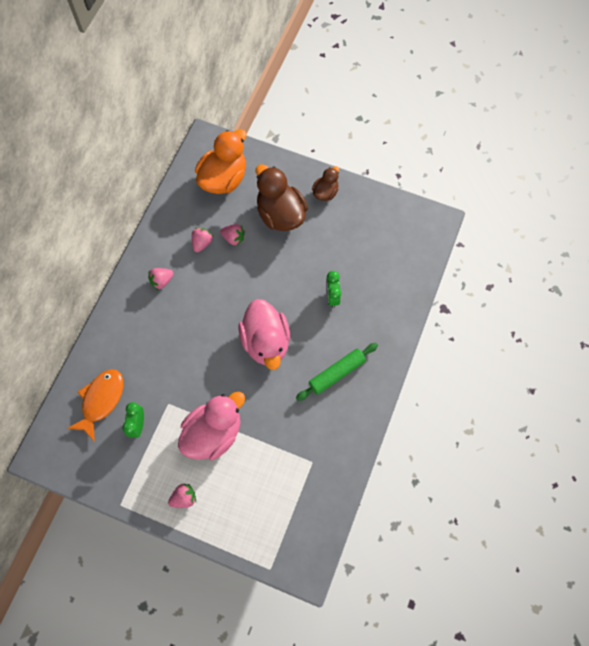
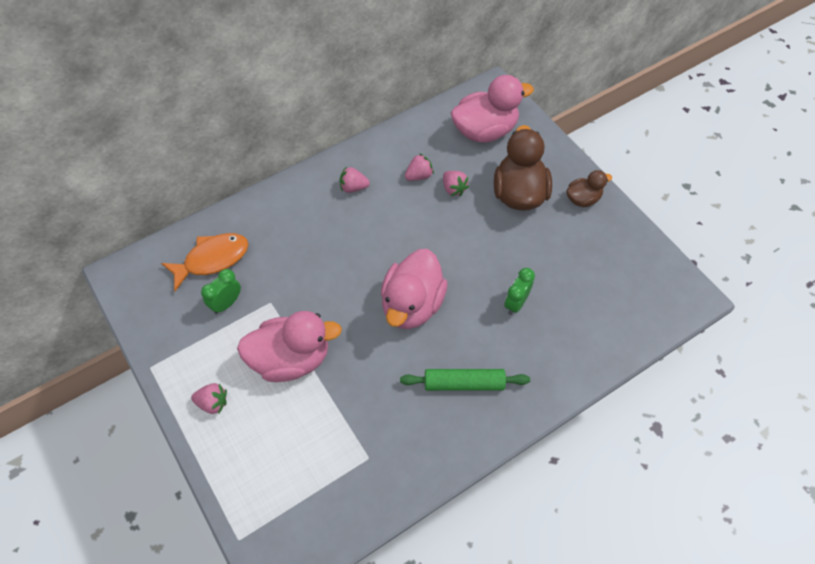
camera: 35 degrees right, 10 degrees down
orange duck [195,129,246,194] -> pink duck [451,75,534,143]

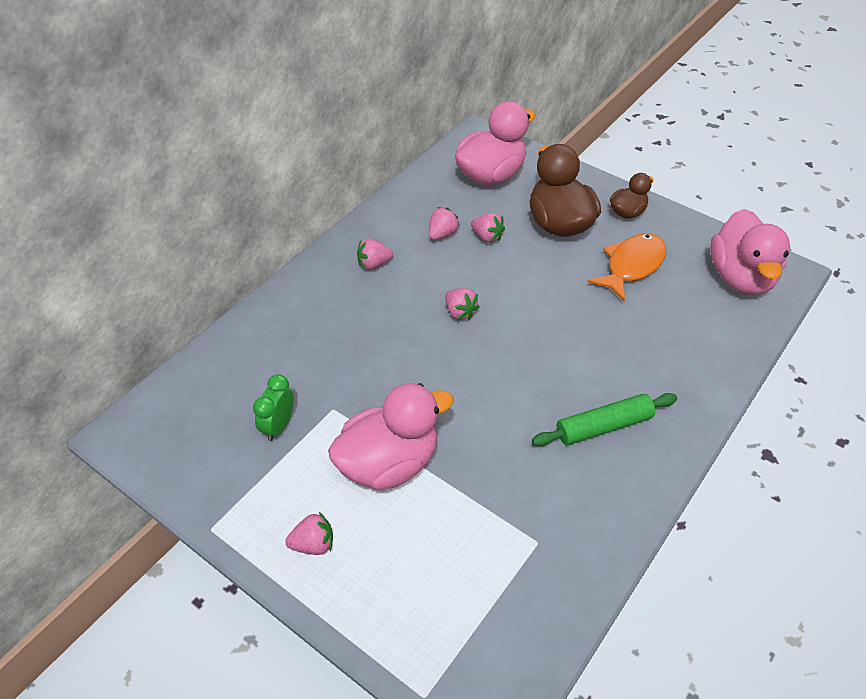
camera: 20 degrees left, 10 degrees down
orange fish [161,233,248,291] -> orange fish moved to [588,233,666,301]
pink duck [381,249,448,329] -> pink duck moved to [710,209,790,295]
green clock [504,268,535,315] -> none
none -> pink strawberry [445,288,479,320]

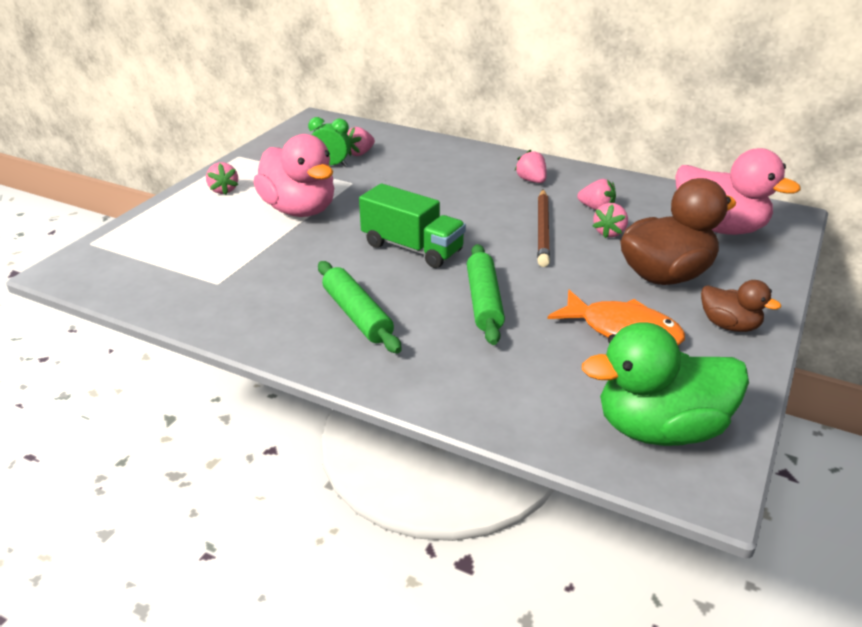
camera: 80 degrees right, 15 degrees down
pink strawberry [445,288,479,320] -> pink strawberry moved to [347,127,375,156]
pink duck [710,209,790,295] -> green duck [582,322,749,446]
none -> green truck [359,183,466,268]
none -> green rolling pin [467,244,505,345]
none -> brown pencil [537,190,550,267]

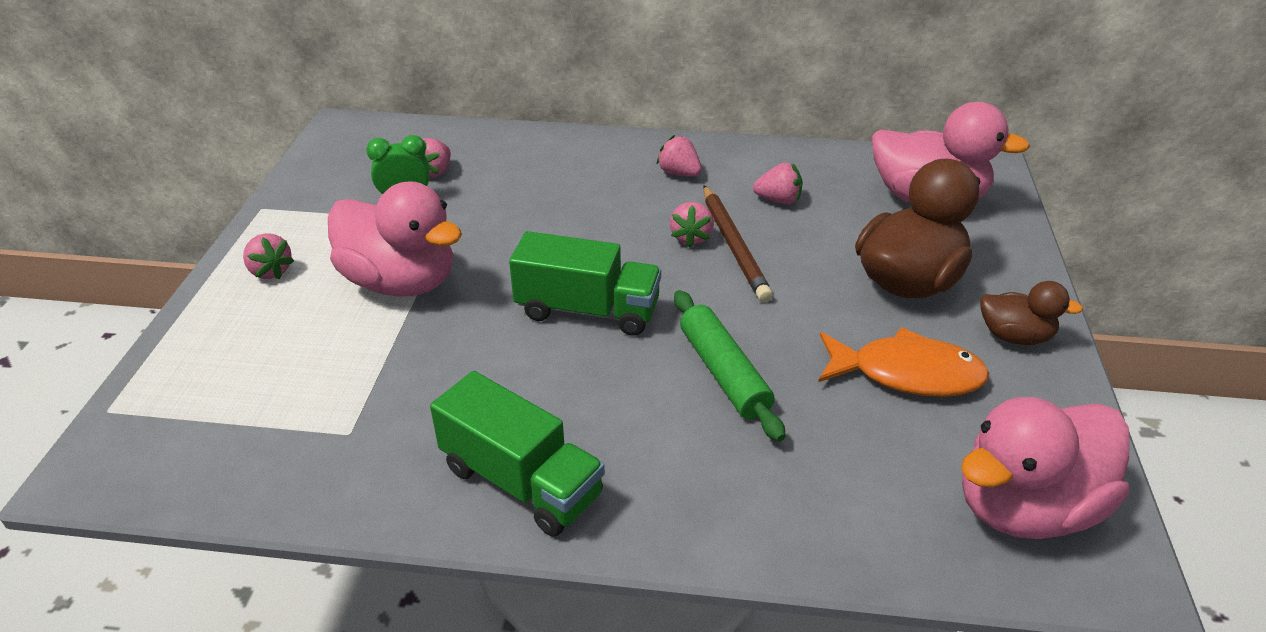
camera: 20 degrees left, 5 degrees up
green rolling pin [318,261,402,353] -> none
green duck [582,322,749,446] -> pink duck [961,397,1129,539]
pink strawberry [592,203,628,238] -> pink strawberry moved to [670,202,714,248]
none -> green truck [430,371,605,537]

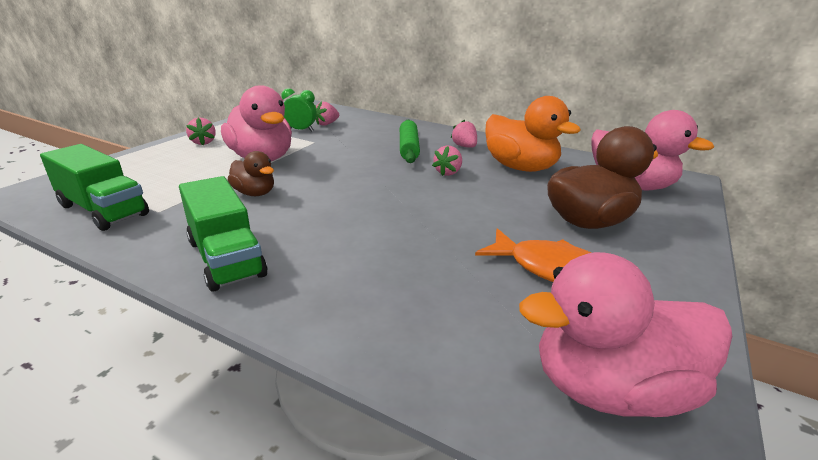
camera: 20 degrees right, 10 degrees down
green truck [509,231,661,336] -> green truck moved to [40,144,149,231]
green rolling pin [674,290,785,442] -> green rolling pin moved to [400,120,420,163]
brown pencil [703,186,773,302] -> none
pink strawberry [753,162,803,204] -> orange duck [485,96,581,172]
brown duck [980,281,1083,345] -> brown duck moved to [228,151,274,196]

